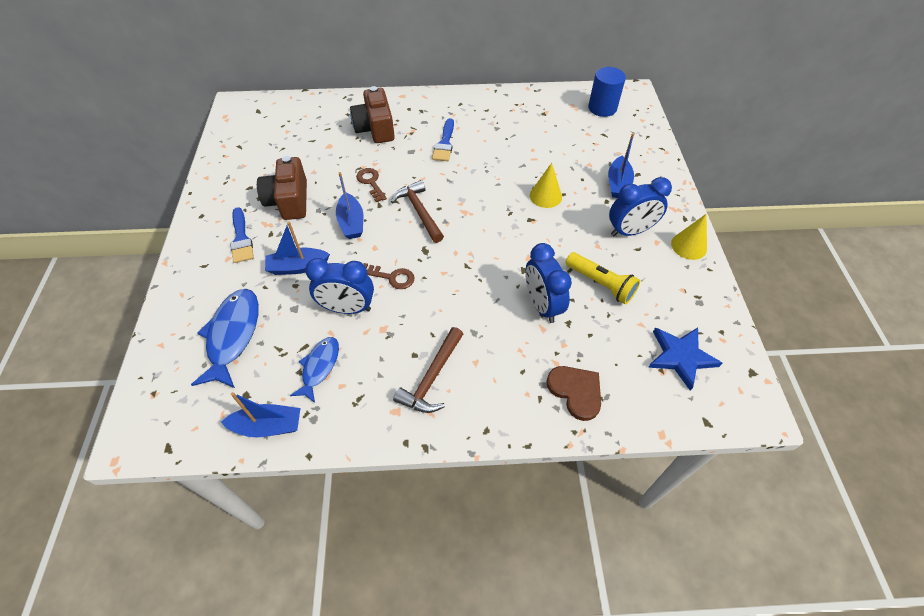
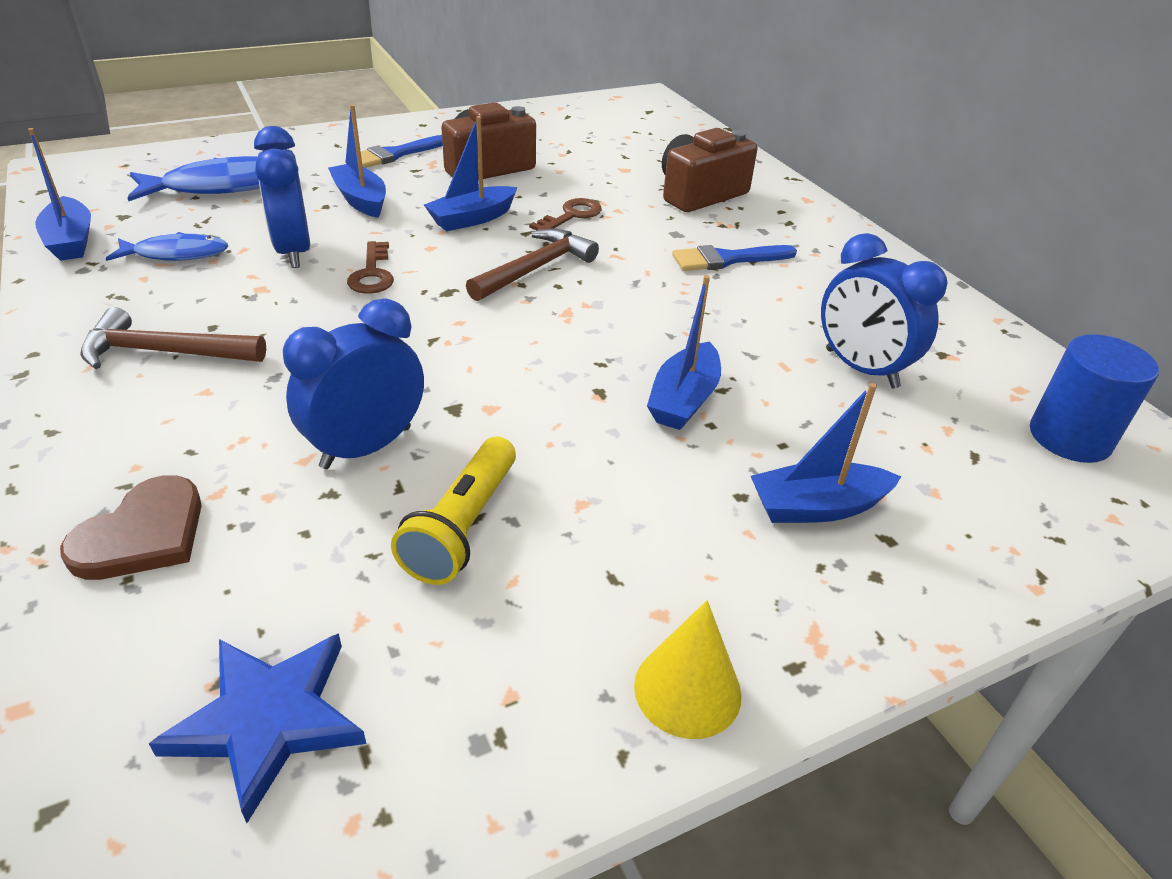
camera: 65 degrees right, 15 degrees down
yellow cone [530,163,562,208] -> blue boat [647,275,721,430]
blue clock [609,177,672,236] -> blue clock moved to [821,233,948,388]

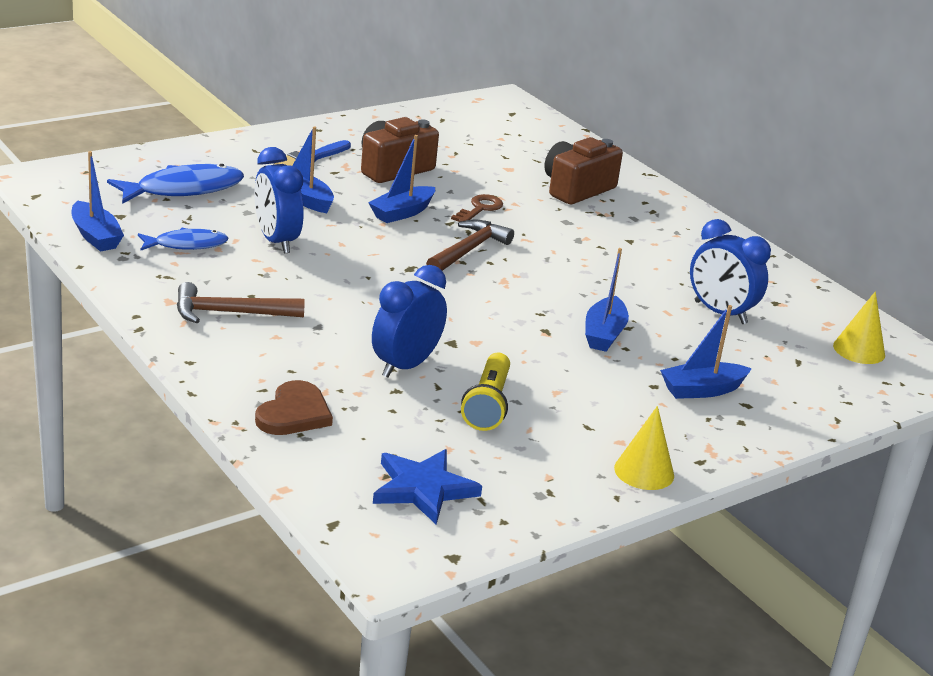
camera: 10 degrees left, 10 degrees down
brown key [347,241,394,294] -> none
blue brush [672,245,797,271] -> none
blue cylinder [1030,334,1159,463] -> yellow cone [833,291,885,364]

